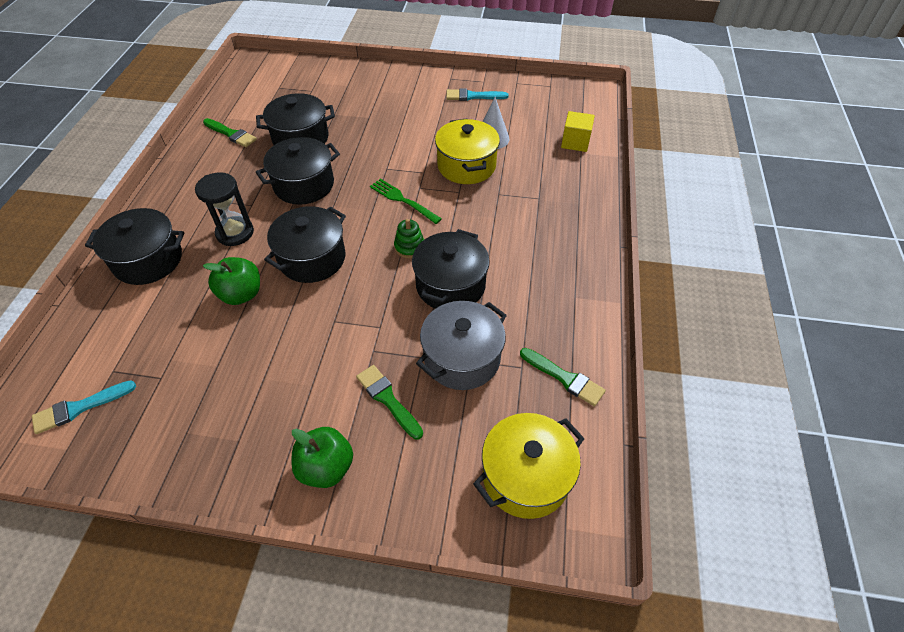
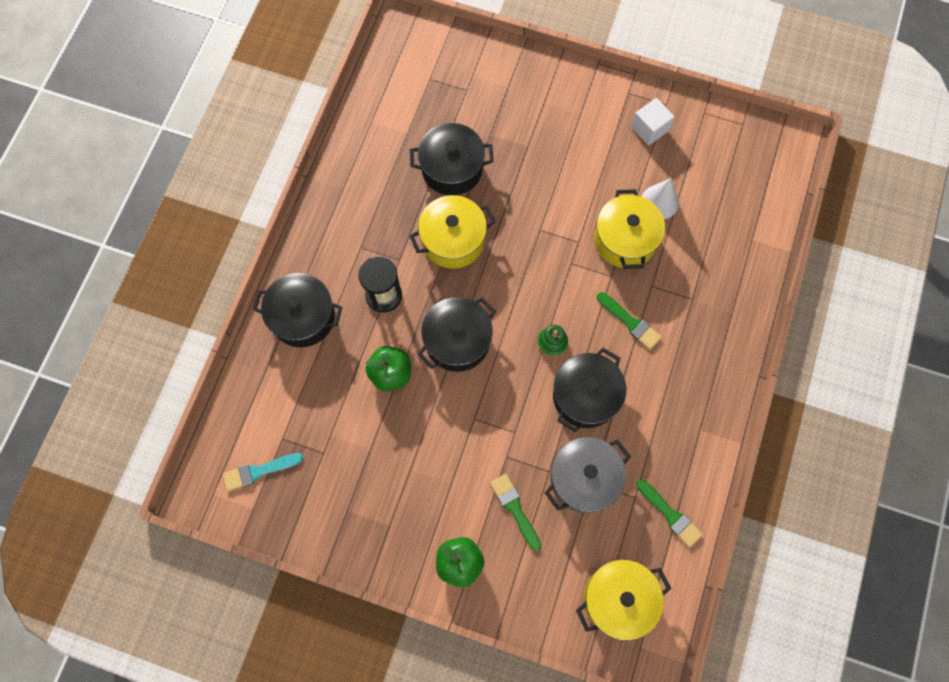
camera: 10 degrees right, 20 degrees up
green brush [203,118,257,147] -> green brush moved to [597,292,662,350]
black pot [256,137,340,205] -> yellow pot [410,195,495,269]
green fork [370,179,442,224] -> none
turquoise brush [446,88,509,101] -> white cube [631,98,675,146]
yellow cube [561,111,595,152] -> none

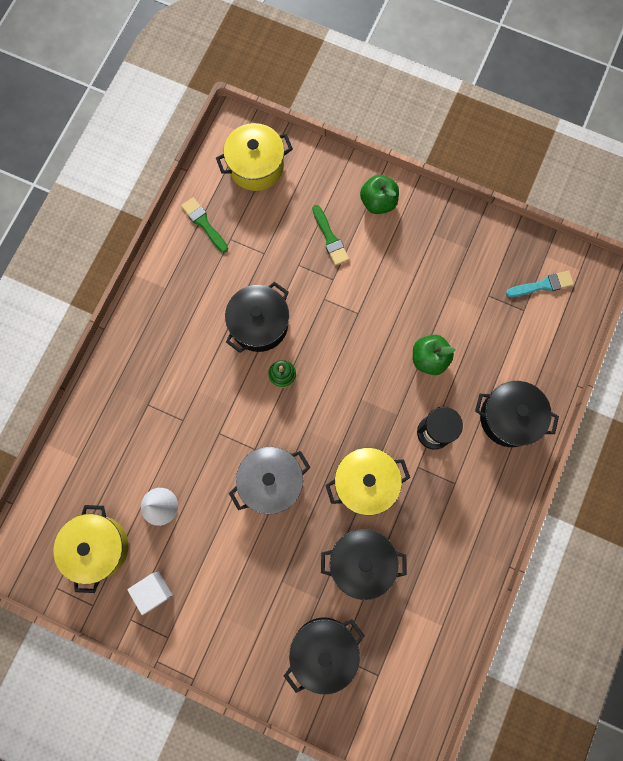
camera: 175 degrees left, 5 degrees up
black pot [417,297,496,372] -> black pot moved to [284,617,365,694]
grey pot [545,437,631,513] -> grey pot moved to [229,446,311,514]
yellow pot [594,189,665,269] -> yellow pot moved to [54,505,128,593]
green brush [597,292,662,350] -> none

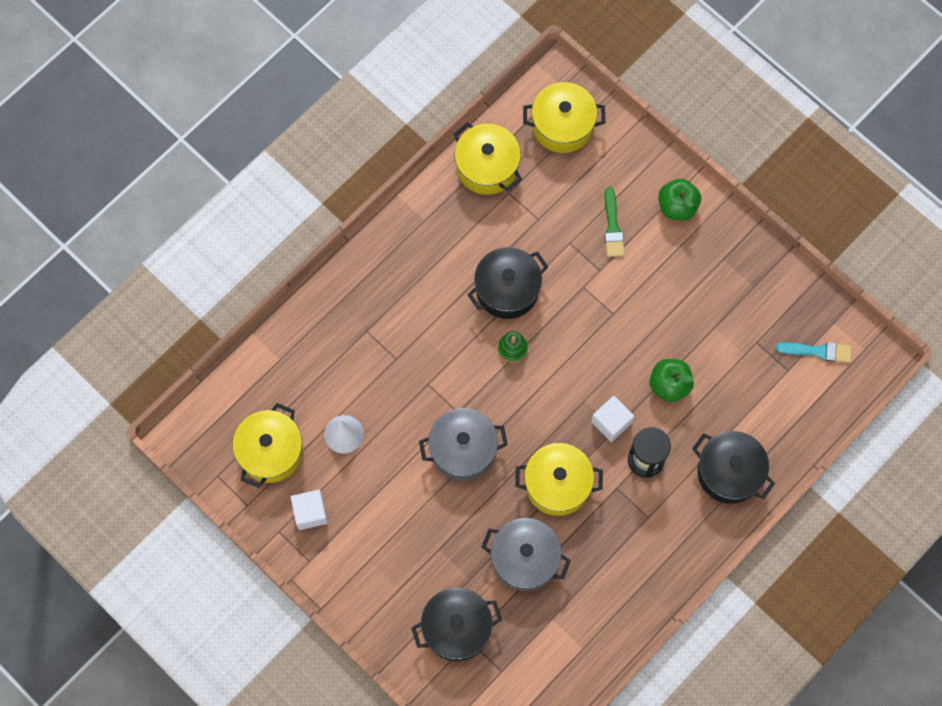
camera: 20 degrees right, 5 degrees down
green brush [181,197,228,253] -> yellow pot [453,122,522,195]
black pot [321,529,406,600] -> grey pot [481,518,571,591]
none -> white cube [591,396,634,442]

